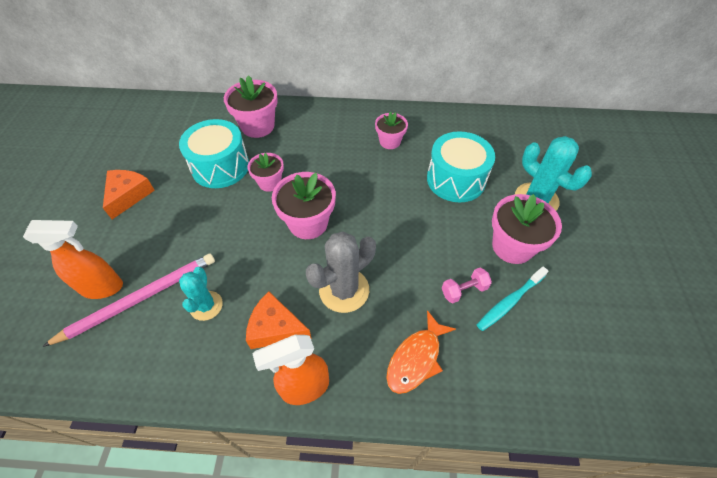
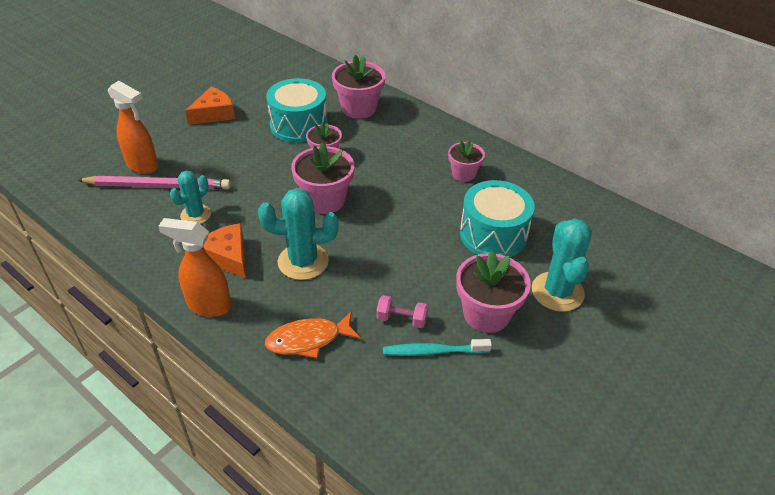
camera: 35 degrees right, 10 degrees down
grey cactus [306,232,376,313] -> turquoise cactus [258,188,339,280]

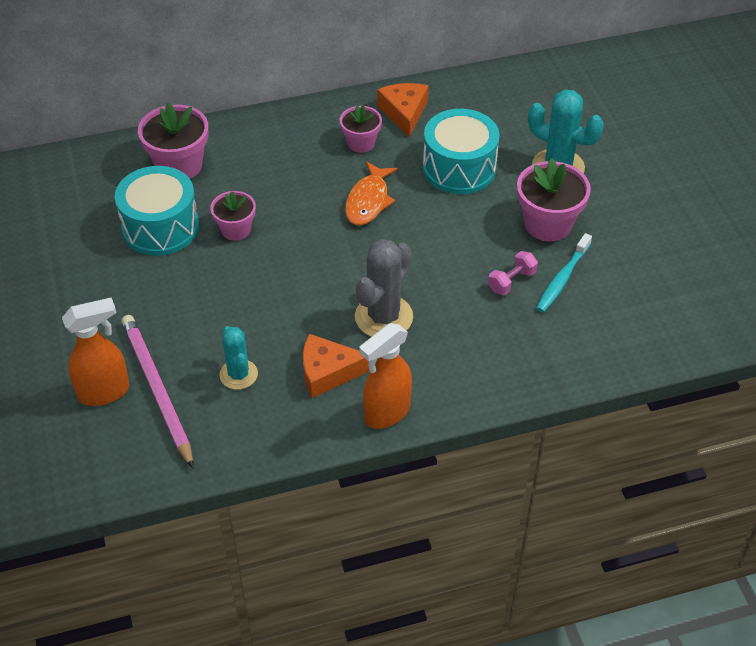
camera: 55 degrees left, 5 degrees up
pink pencil [78,176,231,189] -> pink pencil turned 60 degrees counterclockwise [122,315,193,468]
orange cheese [185,87,235,125] -> orange cheese moved to [377,83,428,138]
turquoise cactus [258,188,339,280] -> grey cactus [355,239,413,337]
orange fish [265,311,361,359] -> orange fish moved to [345,161,398,225]
pink flower pot [291,143,354,214] -> none

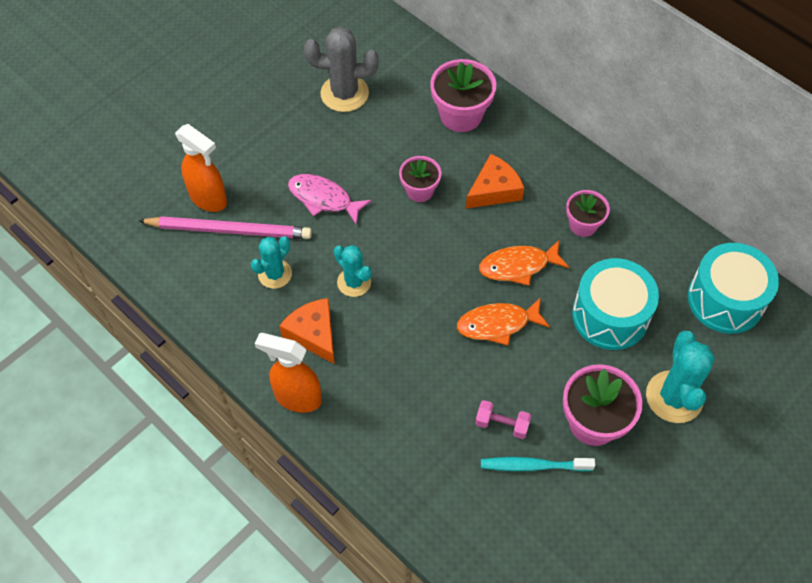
camera: 60 degrees right, 10 degrees up
turquoise drum [115,166,199,256] -> turquoise drum moved to [688,243,779,334]
pink pencil [122,315,193,468] -> pink pencil turned 60 degrees clockwise [138,216,312,239]
grey cactus [355,239,413,337] -> grey cactus moved to [304,27,379,112]
orange cheese [377,83,428,138] -> orange cheese moved to [466,154,524,209]
none -> pink fish [288,174,372,225]
none -> turquoise cactus [334,245,372,297]
none -> orange fish [457,297,550,346]

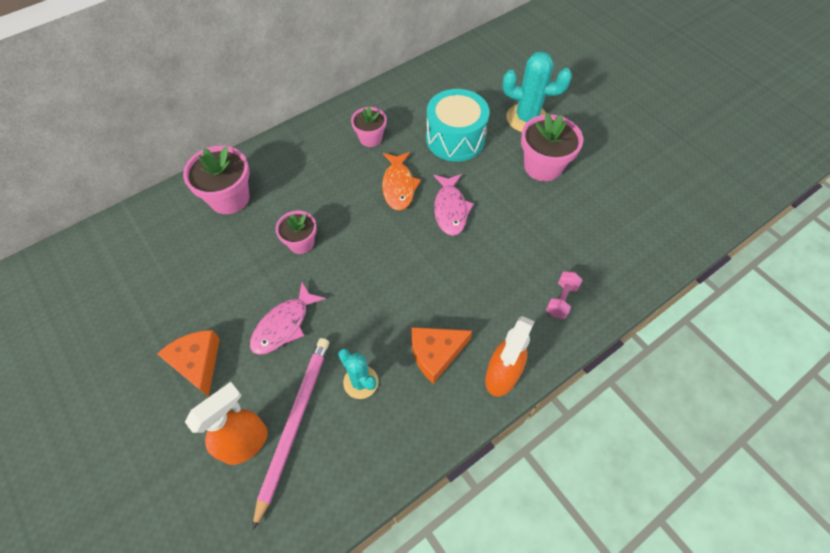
camera: 80 degrees left, 0 degrees up
grey cactus [304,27,379,112] -> none
turquoise cactus [334,245,372,297] -> none
orange fish [457,297,550,346] -> pink fish [434,174,474,236]
orange cheese [466,154,524,209] -> orange cheese moved to [157,330,220,397]
pink dumbbell [475,400,531,439] -> pink dumbbell moved to [546,271,582,319]
turquoise toothbrush [481,457,595,471] -> none
turquoise drum [688,243,779,334] -> none

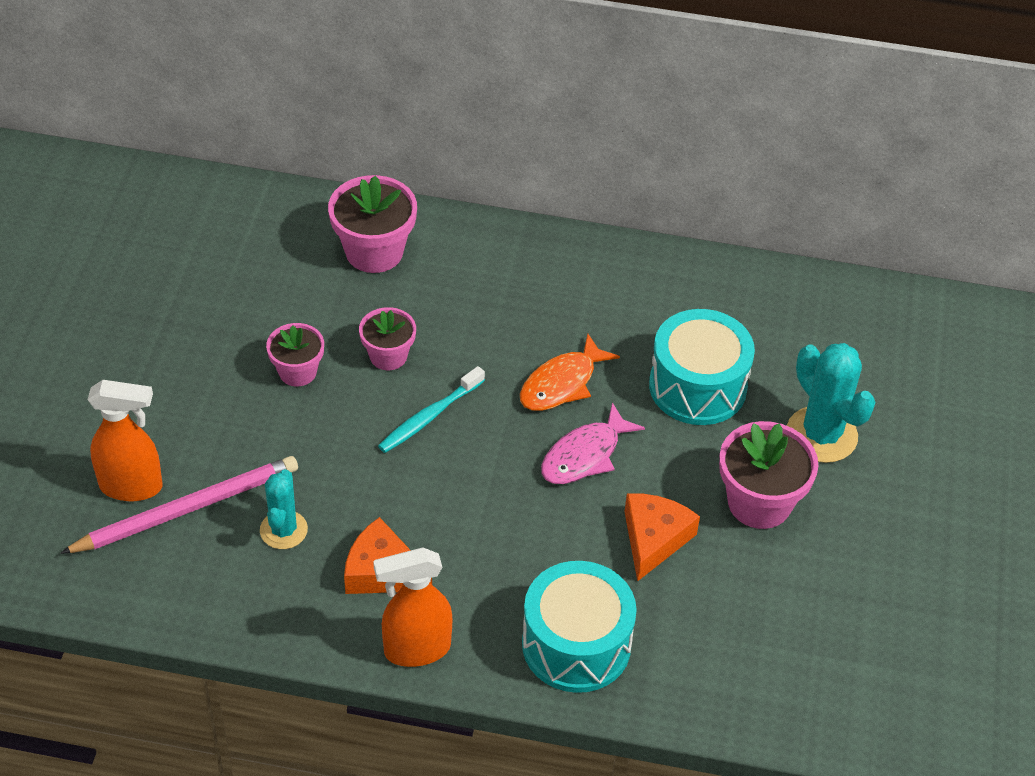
camera: 45 degrees right, 10 degrees down
orange cheese [157,330,220,397] -> orange cheese moved to [625,494,700,582]
pink fish [250,282,326,355] -> none
pink flower pot [351,107,387,147] -> pink flower pot moved to [266,323,324,386]
pink dumbbell [546,271,582,319] -> turquoise drum [522,561,637,693]
none -> turquoise toothbrush [378,366,485,453]

